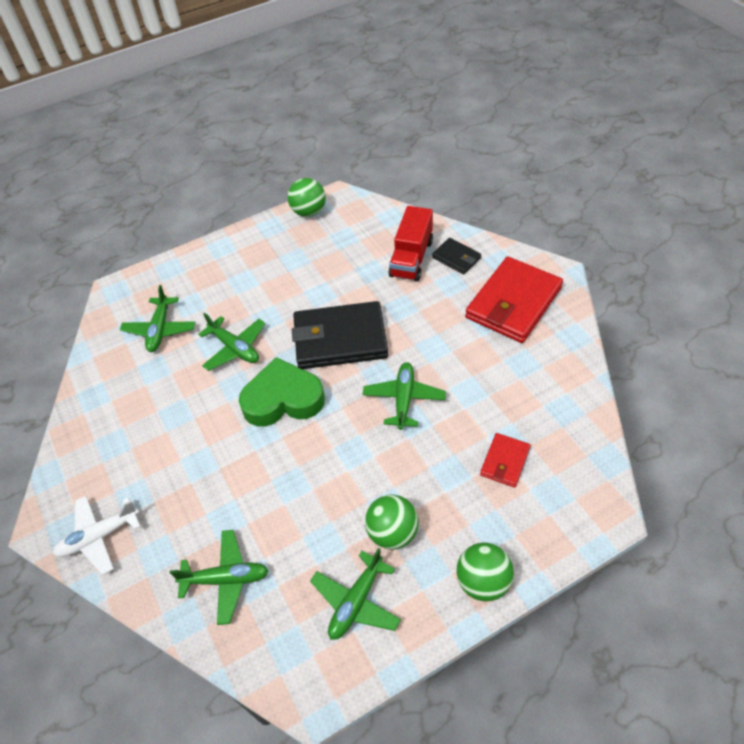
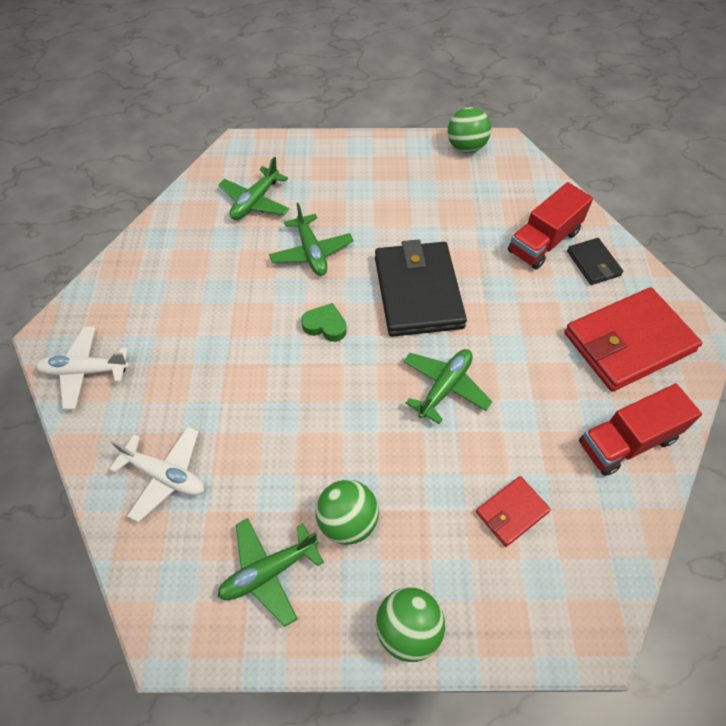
camera: 25 degrees right, 5 degrees up
green plane [170,530,268,625] -> white plane [109,426,204,522]
green heart [239,357,325,426] -> green heart [301,303,347,342], size x0.50
black wallet [292,301,388,369] -> black wallet turned 60 degrees clockwise [375,240,467,337]
none -> red truck [579,384,702,476]

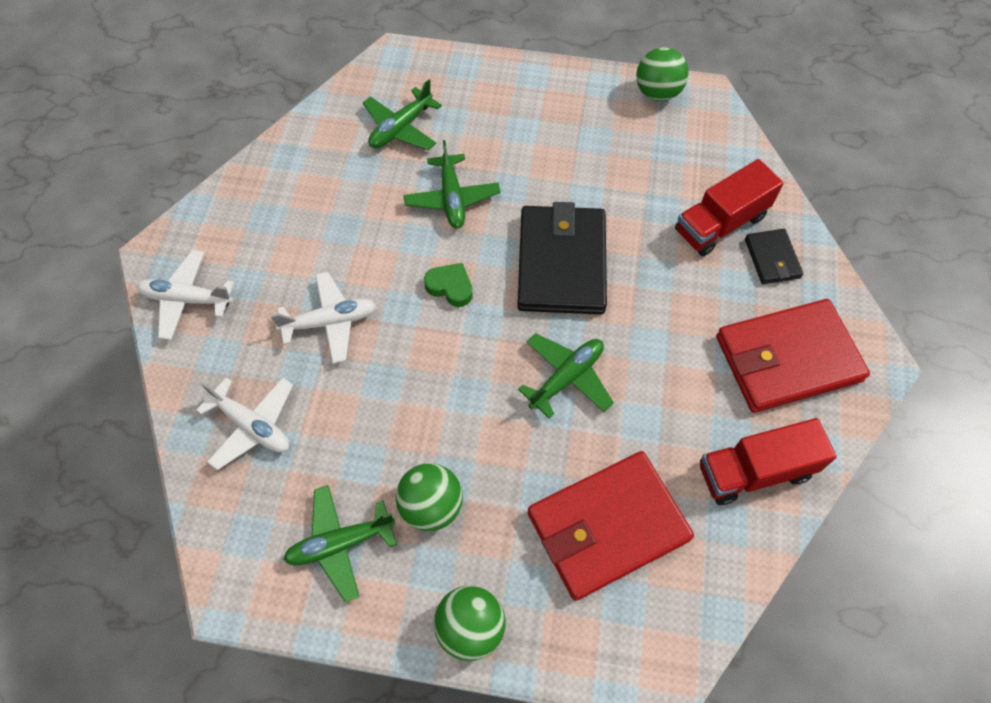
camera: 10 degrees right, 5 degrees up
red wallet [476,476,551,547] -> red wallet [528,451,694,601], size x2.06
none -> white plane [270,272,376,364]

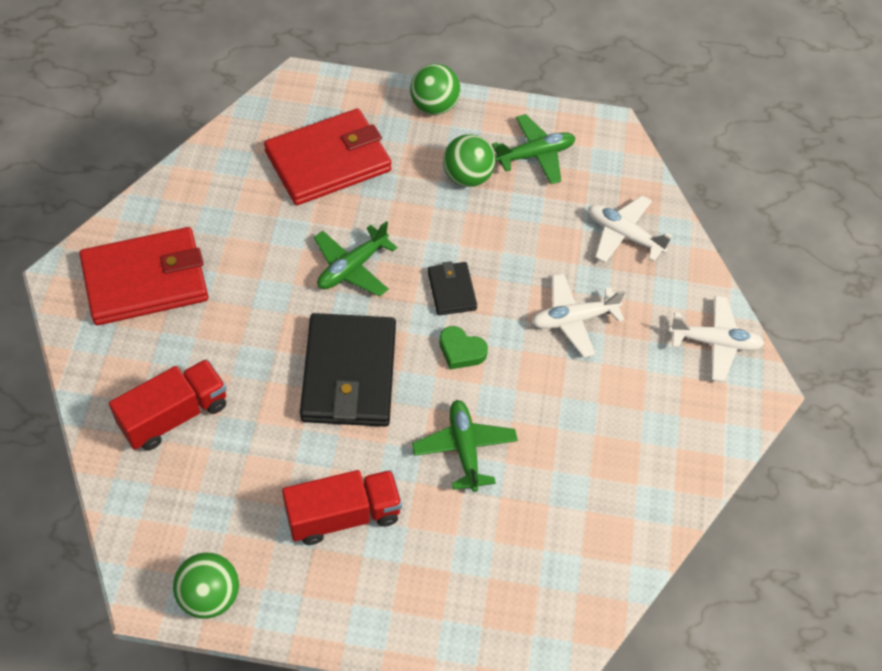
camera: 175 degrees right, 5 degrees down
green plane [363,79,442,150] -> none
red truck [700,418,837,505] -> red truck moved to [282,470,402,545]
black wallet [745,229,803,284] -> black wallet moved to [428,261,477,315]

